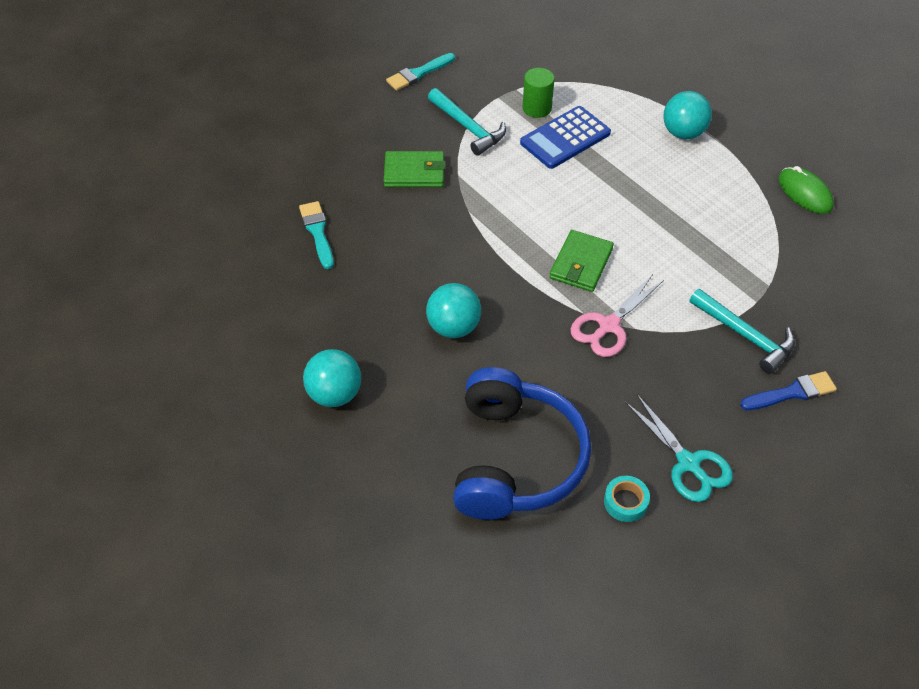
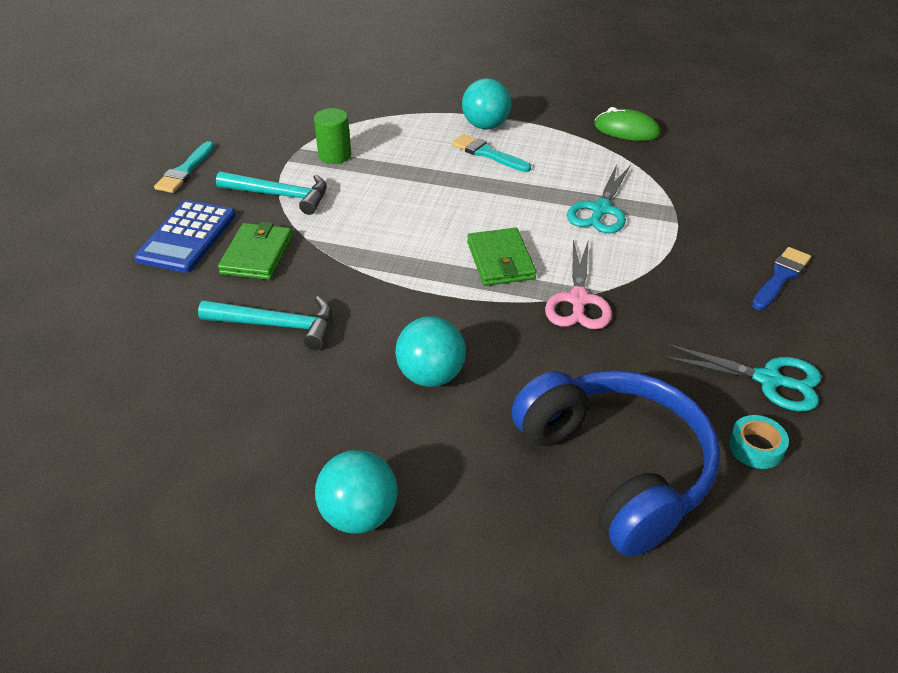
camera: 35 degrees left, 10 degrees down
turquoise brush [299,201,334,269] -> turquoise brush moved to [451,134,531,172]
green wallet [384,151,445,187] -> green wallet turned 45 degrees counterclockwise [218,222,293,280]
blue calculator [520,106,611,169] -> blue calculator moved to [134,200,236,273]
turquoise hammer [690,289,795,374] -> turquoise hammer moved to [198,296,332,350]
none -> turquoise scissors [567,165,630,233]

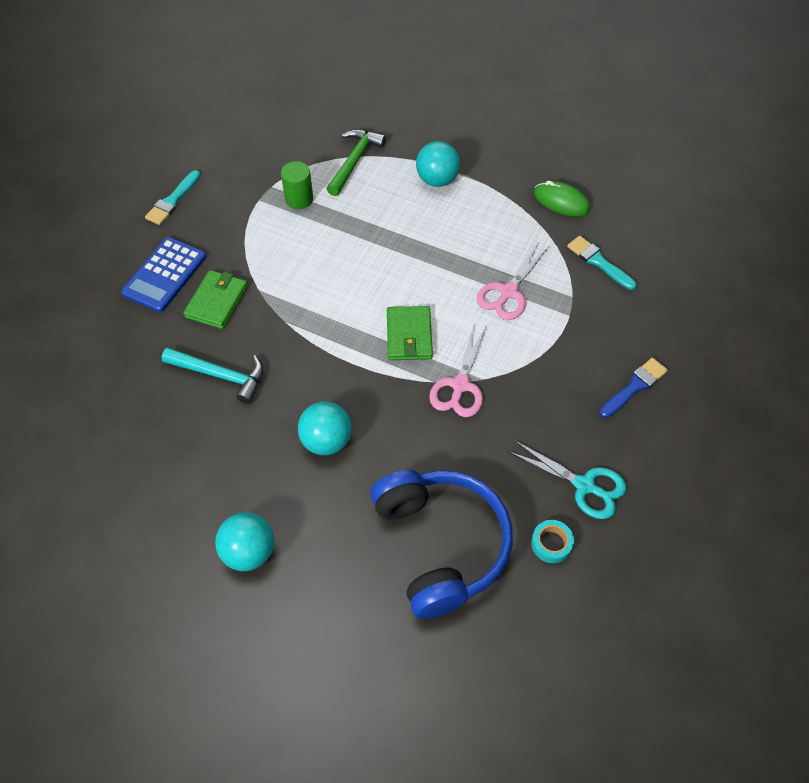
camera: 10 degrees right, 15 degrees up
turquoise hammer [216,171,327,215] -> none
turquoise brush [451,134,531,172] -> turquoise brush moved to [567,236,637,290]
turquoise scissors [567,165,630,233] -> pink scissors [476,242,549,320]
none -> green hammer [327,129,386,196]

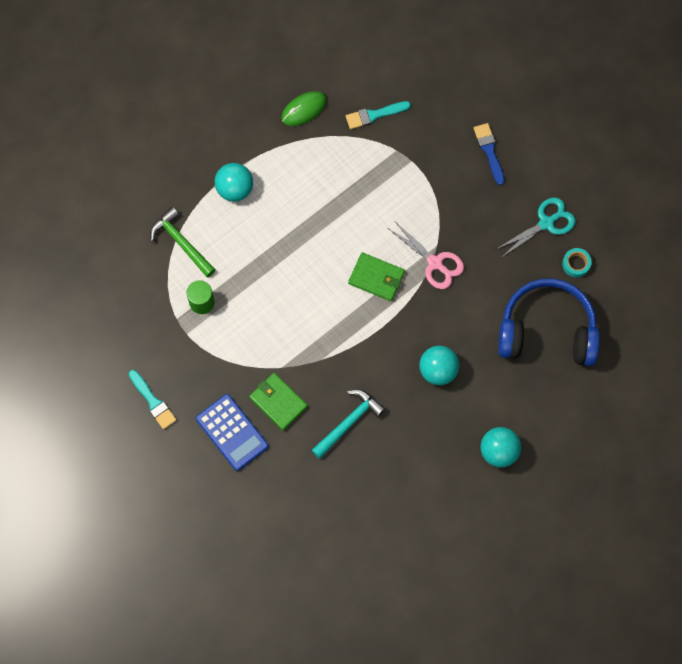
camera: 65 degrees left, 15 degrees up
pink scissors [476,242,549,320] -> none

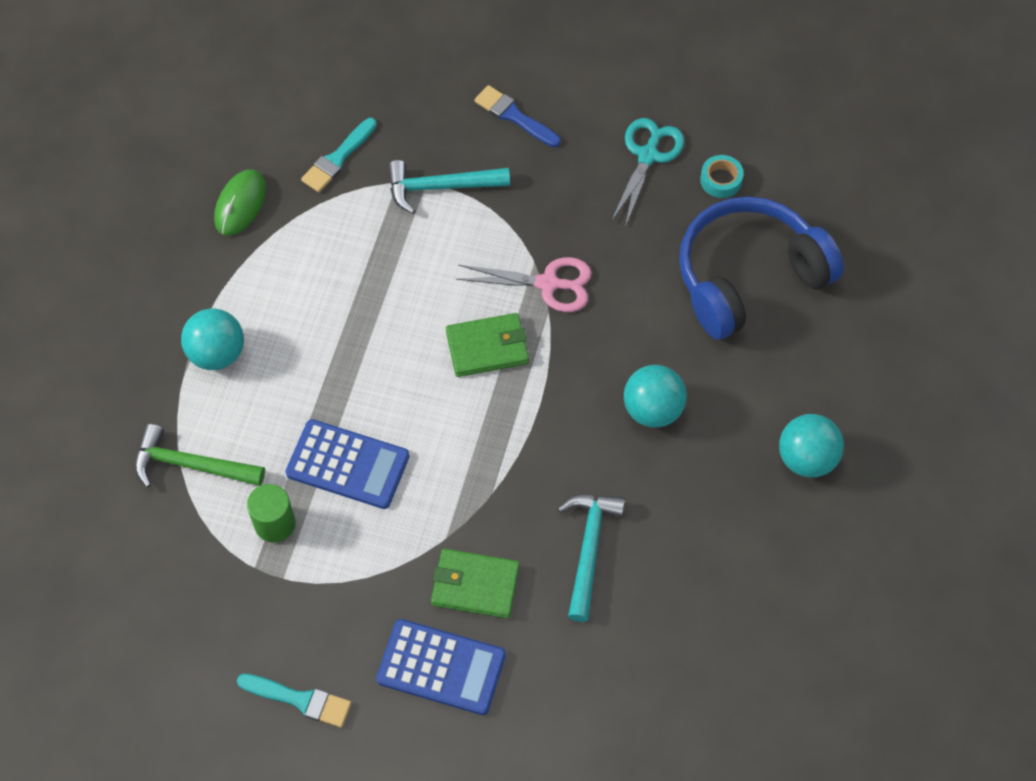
camera: 35 degrees left, 10 degrees down
none -> blue calculator [285,419,409,509]
none -> turquoise hammer [388,160,510,214]

